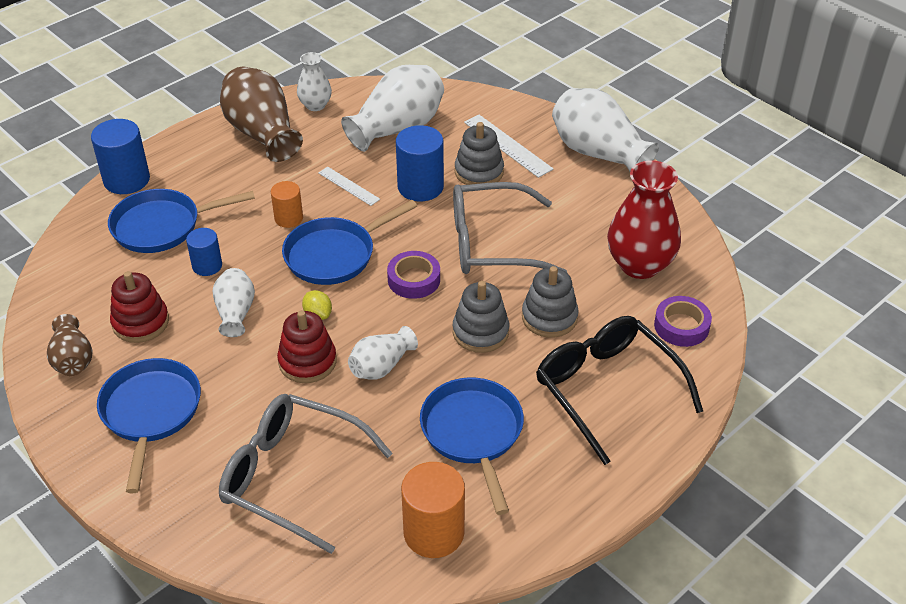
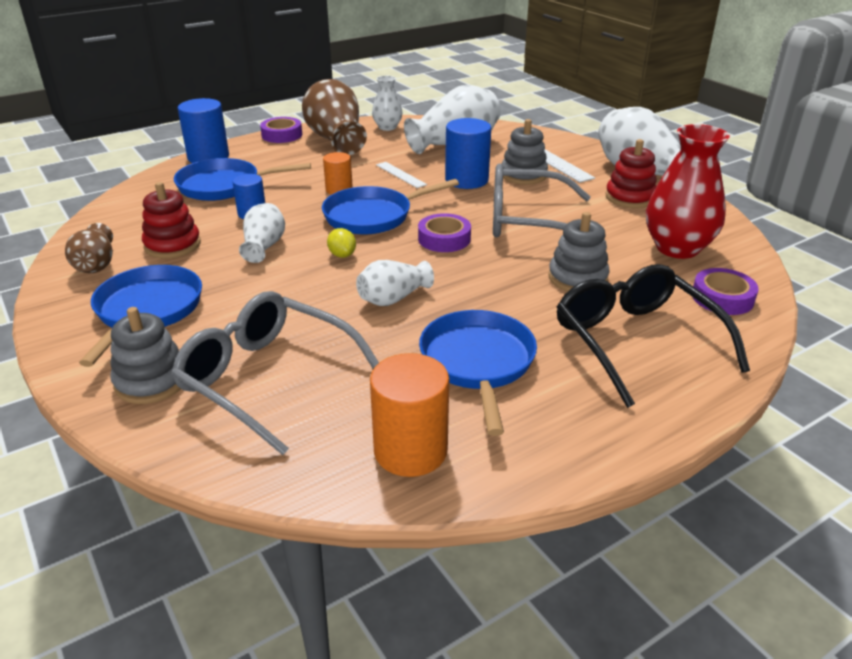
camera: 10 degrees right, 10 degrees down
red stacking toy [277,310,337,383] -> red stacking toy moved to [606,139,657,208]
grey stacking toy [453,281,509,353] -> grey stacking toy moved to [110,307,181,404]
none -> purple tape [260,117,302,143]

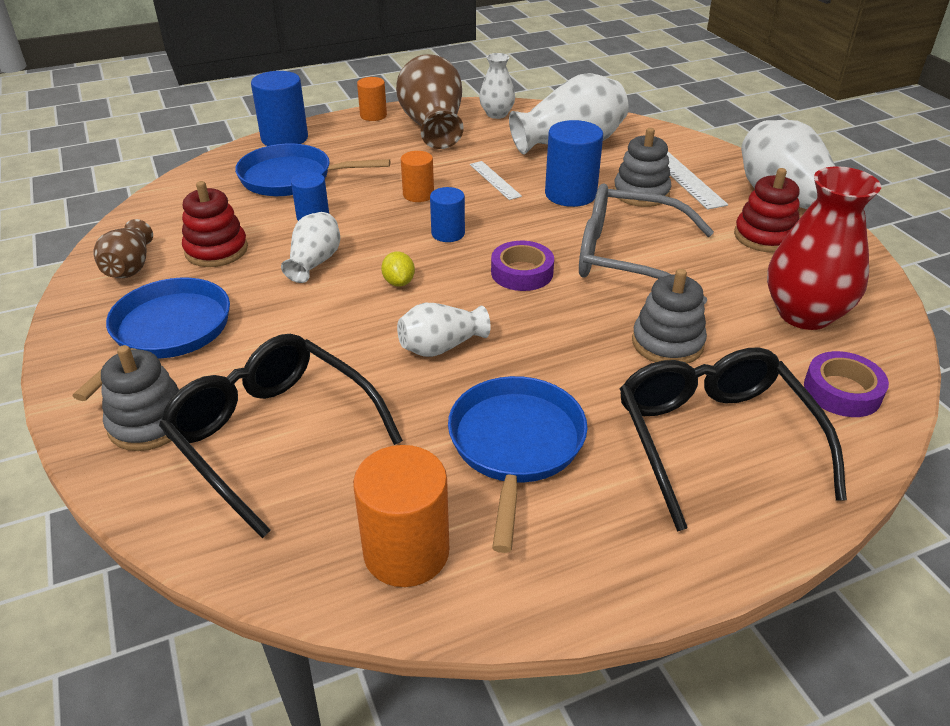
camera: 10 degrees right, 5 degrees up
grey glasses [171,291,379,455] -> black glasses [159,334,403,538]
purple tape [260,117,302,143] -> orange cylinder [357,77,387,121]
blue pan [322,179,459,234] -> blue cylinder [430,187,465,242]

